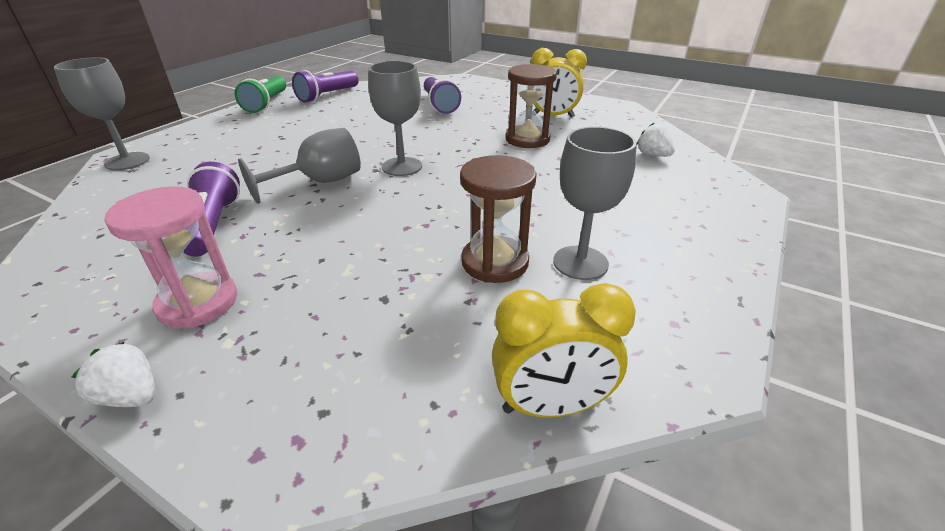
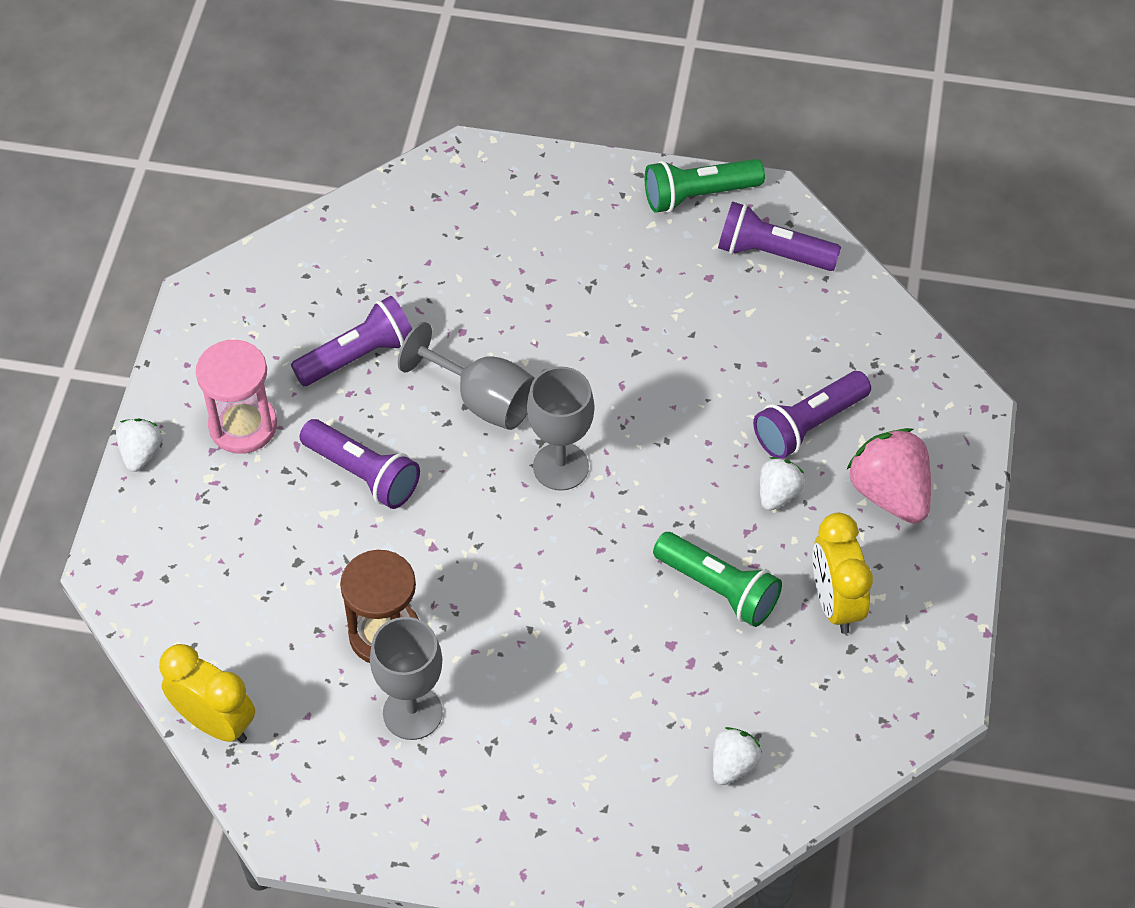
camera: 70 degrees right, 20 degrees up
grey goblet [54,57,150,170] -> none
yellow clock [492,283,636,418] -> yellow clock turned 150 degrees clockwise [159,644,255,743]
brown hourglass [505,64,557,148] -> green flashlight [653,532,782,627]
none -> purple flashlight [300,419,420,509]
none -> white strawberry [760,457,805,511]
none -> pink strawberry [846,428,931,524]

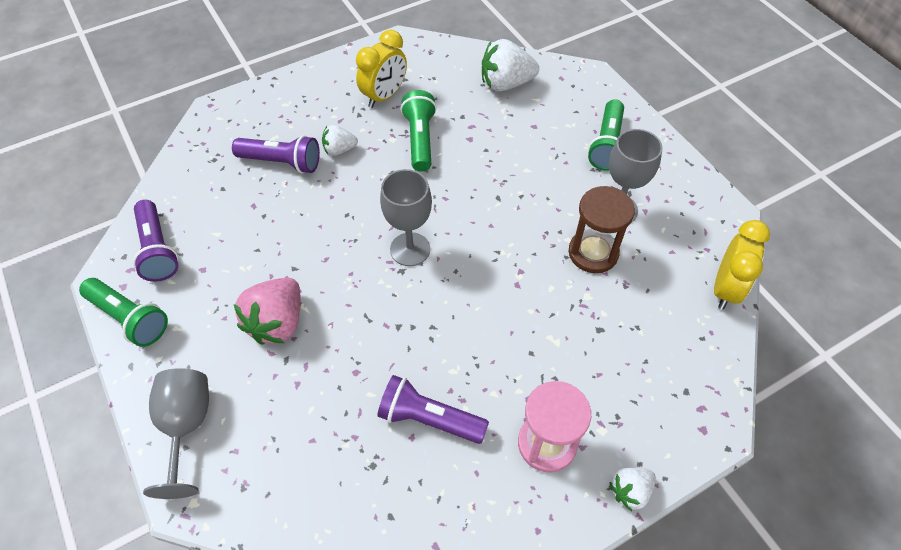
camera: 130 degrees left, 0 degrees up
yellow clock [159,644,255,743] -> yellow clock turned 150 degrees counterclockwise [714,220,770,310]
purple flashlight [300,419,420,509] -> none
grey goblet [398,322,535,430] -> grey goblet moved to [143,368,209,499]
white strawberry [713,727,762,785] -> white strawberry [482,39,539,92], size x1.77
pink strawberry [846,428,931,524] -> pink strawberry moved to [234,278,301,345]
none -> green flashlight [588,99,624,171]

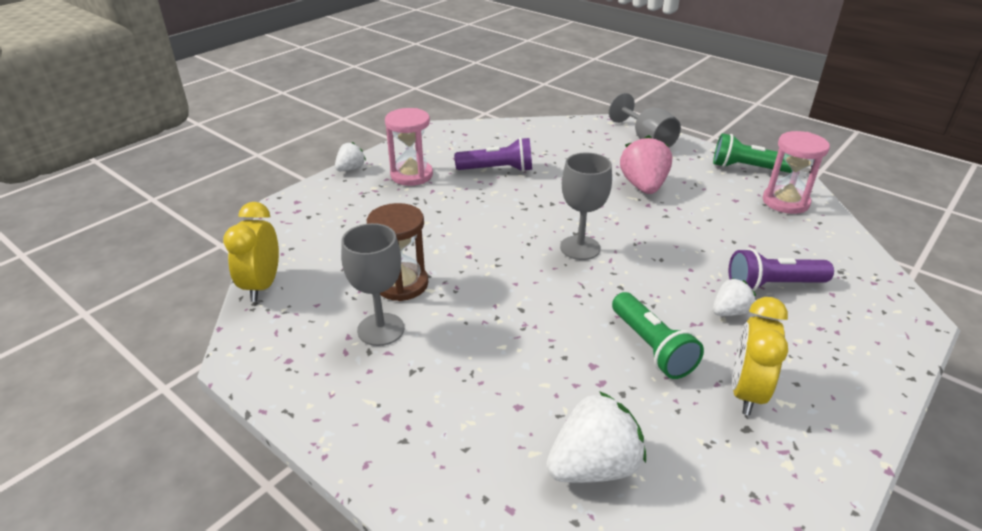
camera: 160 degrees right, 20 degrees down
purple flashlight [133,200,178,282] -> pink hourglass [763,131,830,214]
green flashlight [588,99,624,171] -> none

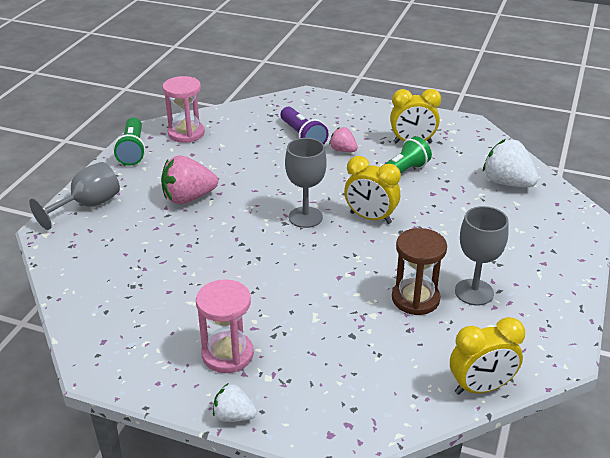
camera: 110 degrees left, 0 degrees up
purple flashlight [455,137,532,172] -> none
white strawberry [713,278,756,316] -> pink strawberry [329,127,358,152]
none -> yellow clock [344,156,401,224]

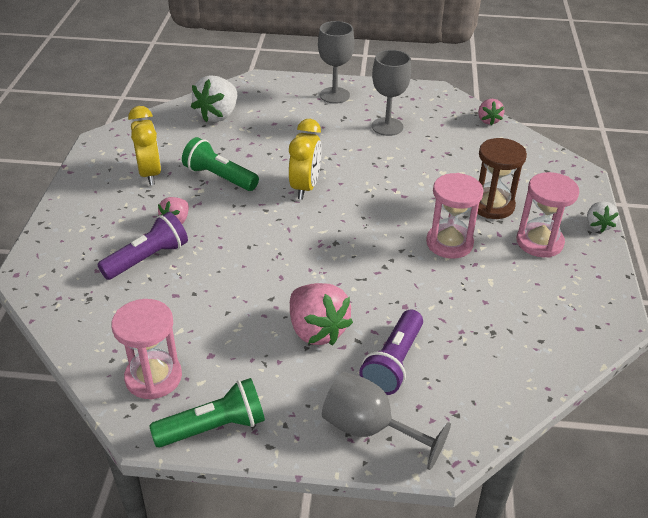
camera: 105 degrees left, 5 degrees up
grey goblet [285,138,327,228] -> grey goblet moved to [318,21,354,104]
brown hourglass [392,228,447,315] -> brown hourglass moved to [477,138,527,219]
yellow clock [450,317,525,395] -> pink strawberry [478,99,504,125]
none -> purple flashlight [359,310,423,395]
none -> pink hourglass [426,173,484,259]

